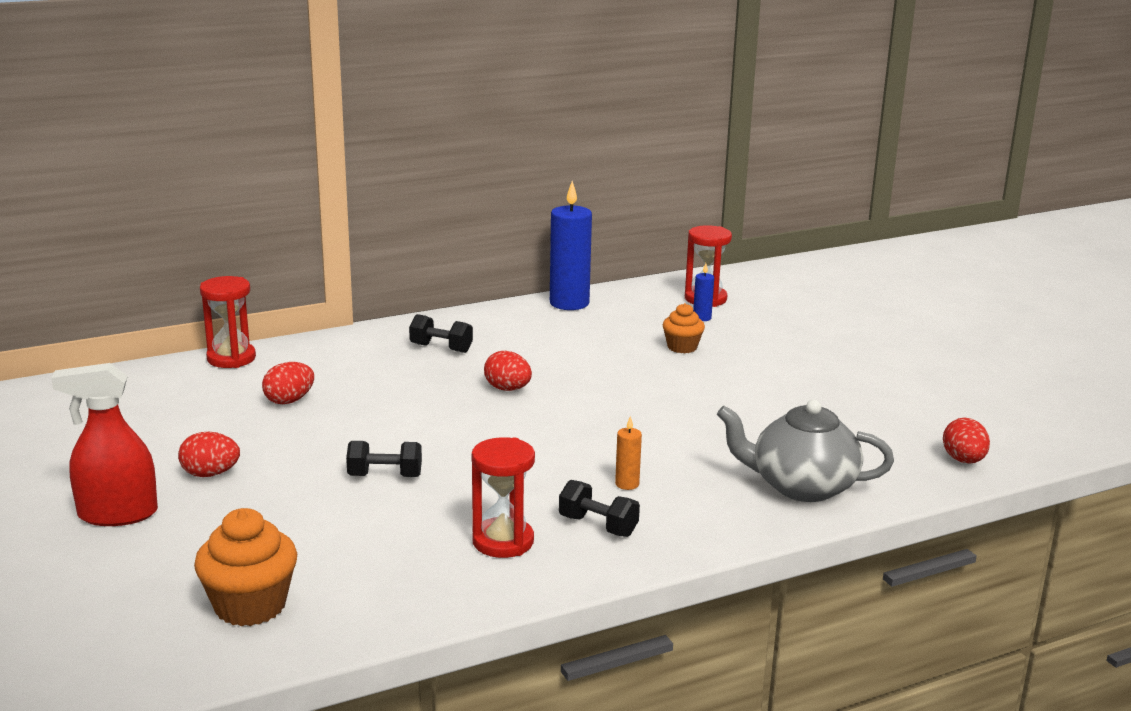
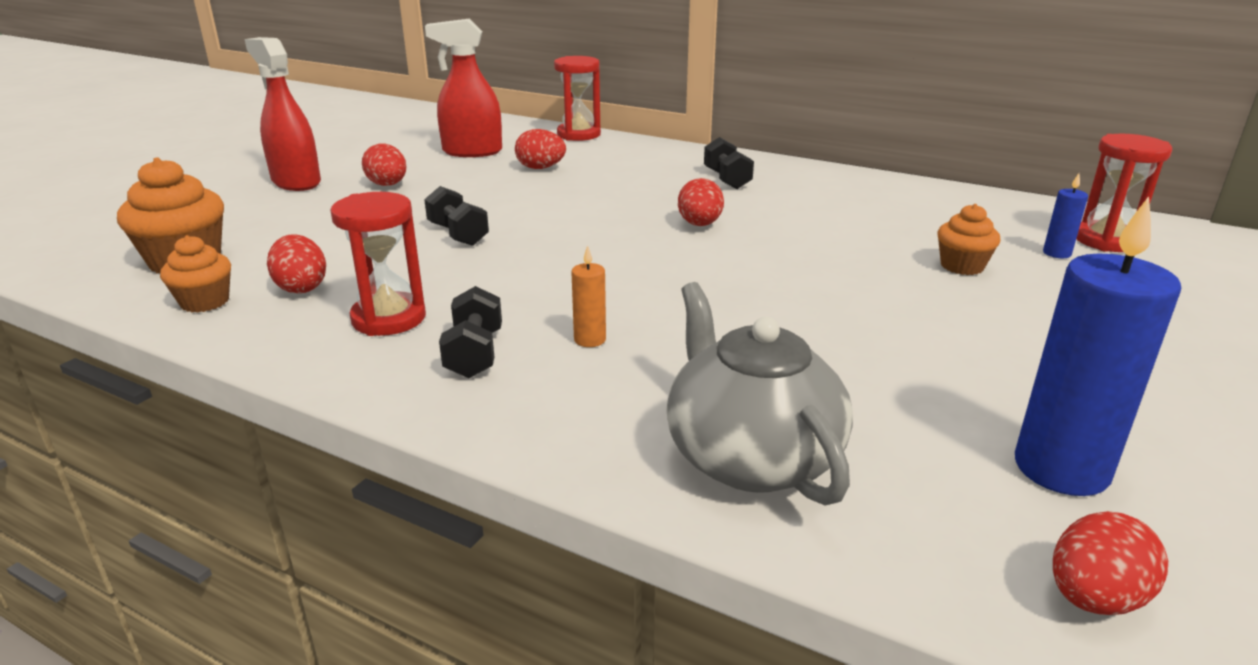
camera: 55 degrees right, 5 degrees up
blue candle [550,181,592,310] -> blue candle moved to [1015,196,1181,496]
none -> orange cupcake [160,235,231,313]
none -> red egg [267,234,326,293]
none -> red spray bottle [425,19,502,157]

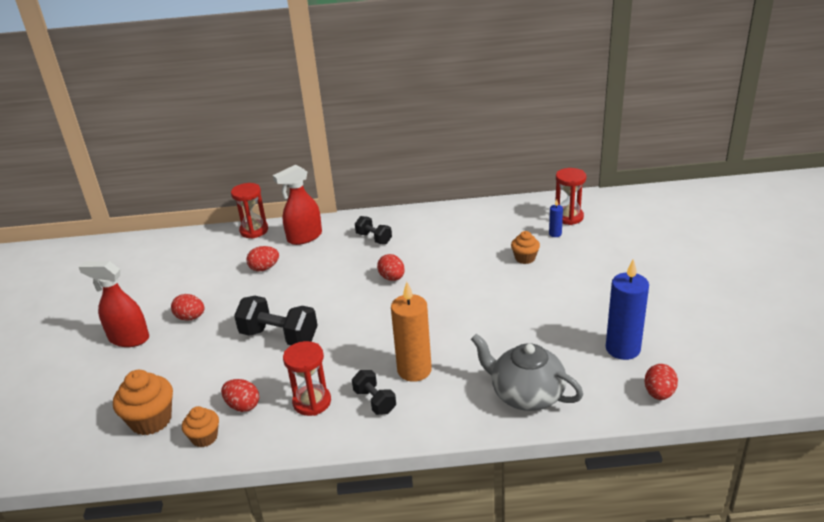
camera: 30 degrees left, 5 degrees up
black dumbbell [424,186,489,246] -> black dumbbell [234,296,318,345], size x1.72
red spray bottle [425,19,502,157] -> red spray bottle moved to [273,165,322,245]
orange candle [571,245,606,347] -> orange candle [391,282,432,382], size x2.20

